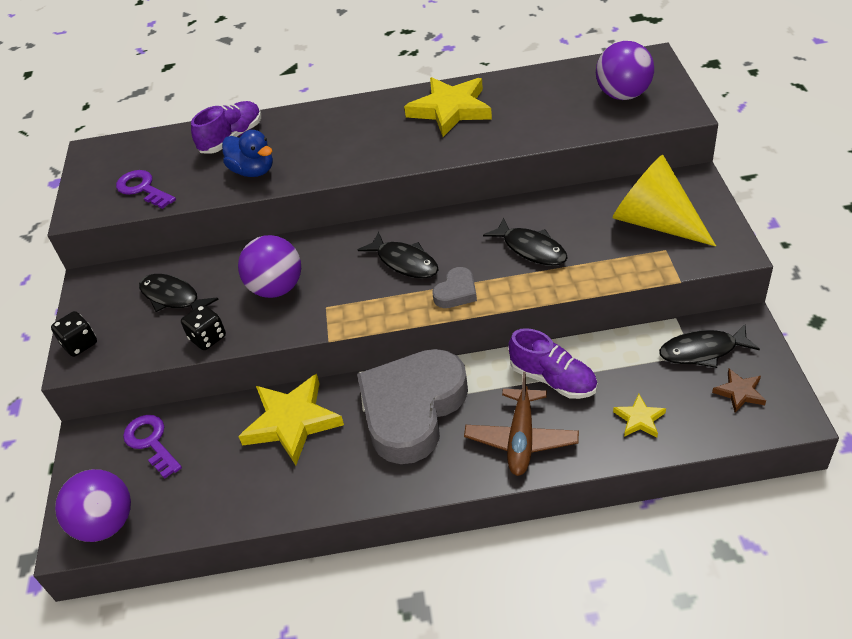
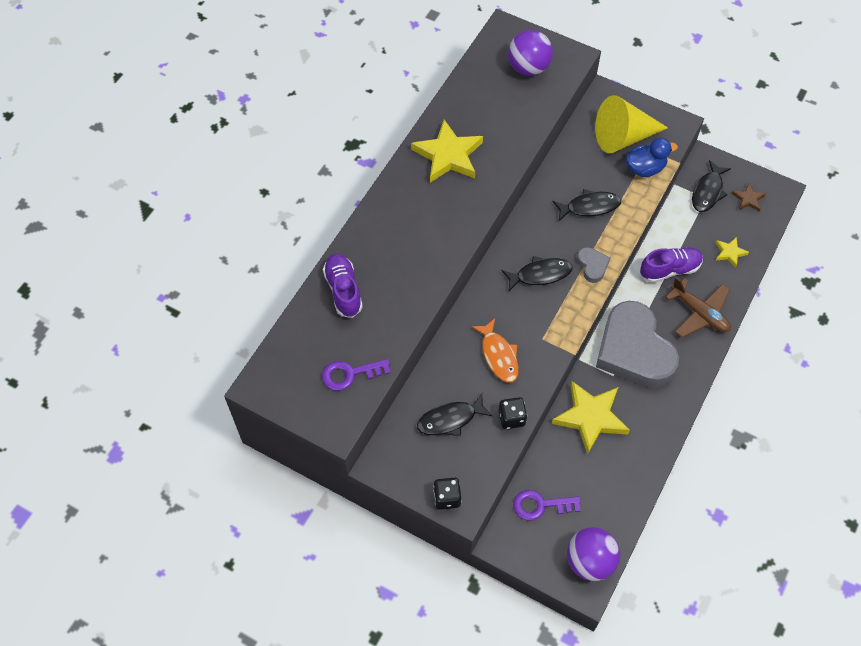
camera: 60 degrees left, 15 degrees up
blue duck [222,130,273,177] -> blue duck moved to [626,138,678,177]
purple ball [238,235,301,298] -> orange fish [471,318,519,383]

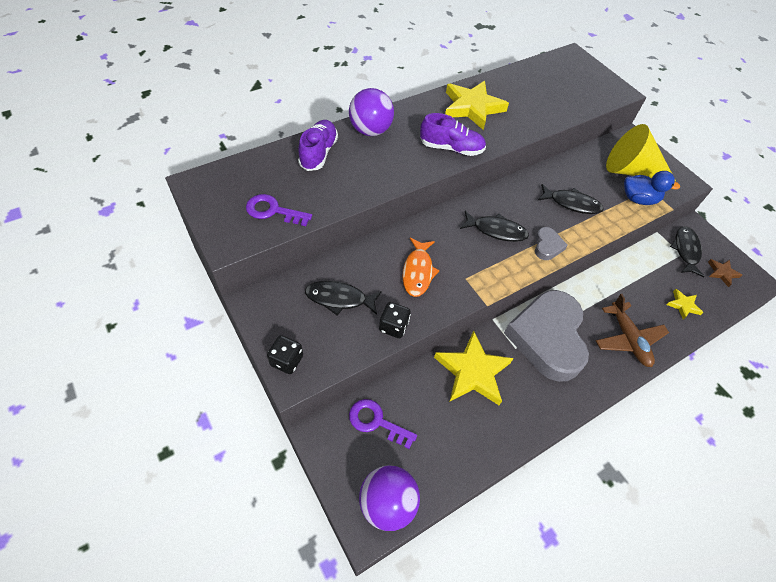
camera: 25 degrees right, 5 degrees down
purple ball [508,30,553,76] -> purple ball moved to [349,88,394,136]
purple shoe [640,248,703,283] -> purple shoe moved to [420,113,486,156]
black fish [692,160,731,212] -> black fish turned 135 degrees clockwise [670,226,705,277]

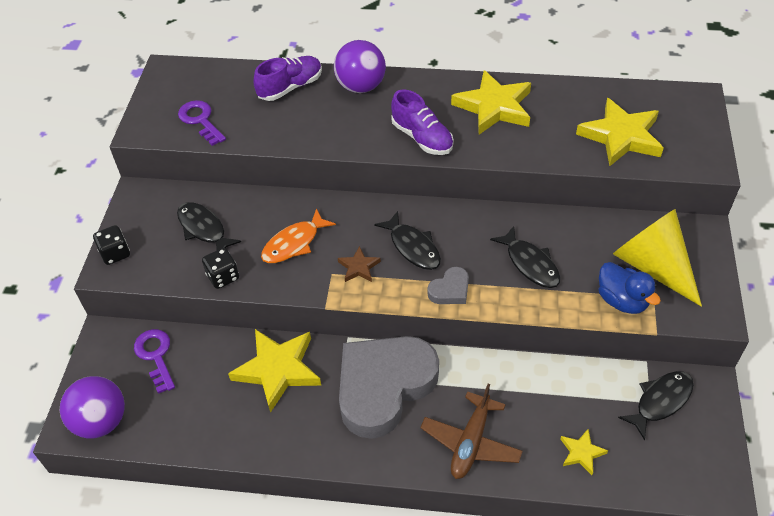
camera: 45 degrees right, 5 degrees down
brown star [708,259,742,287] -> brown star moved to [338,246,381,282]
none -> yellow star [576,98,664,167]

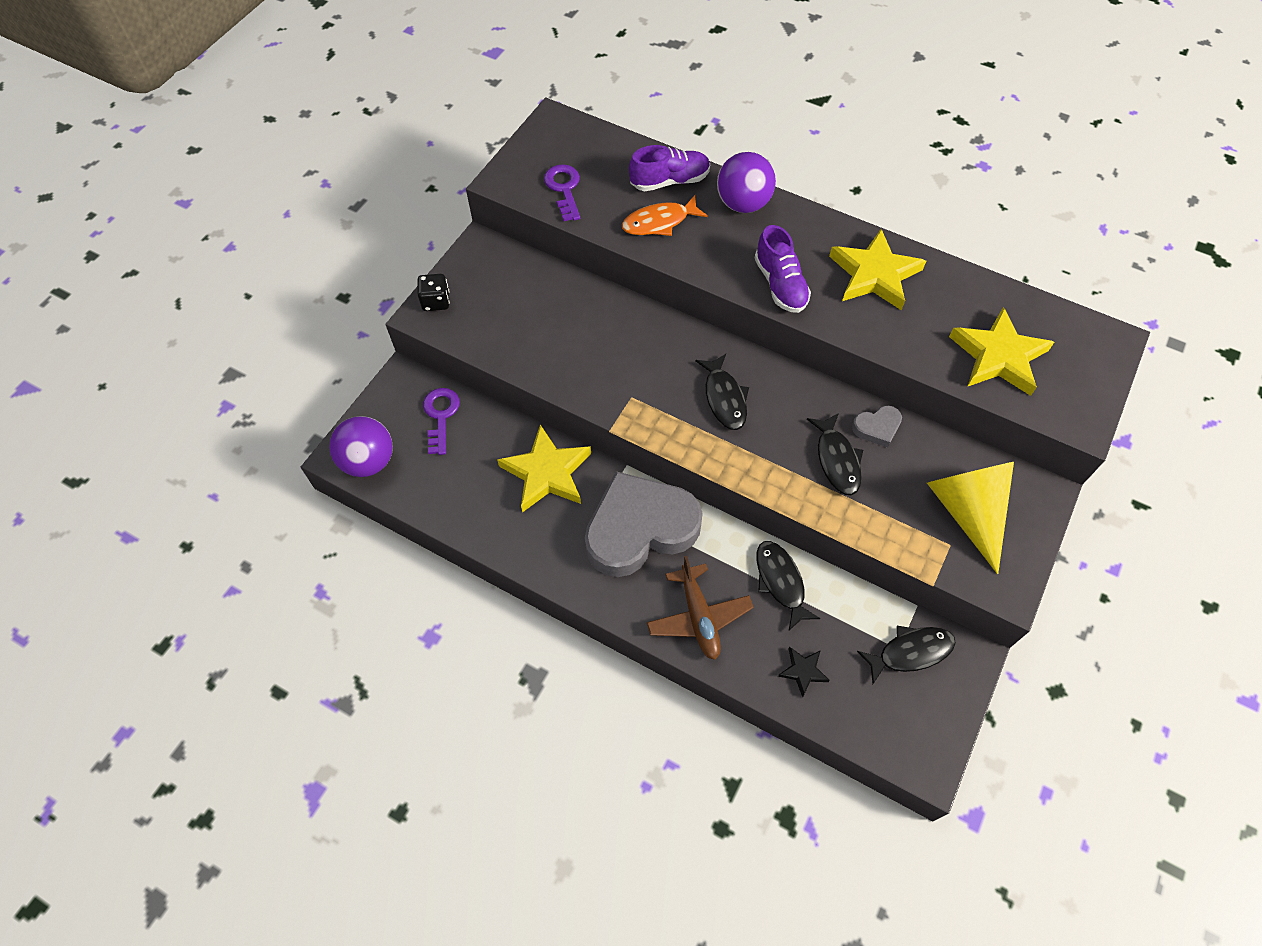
camera: 20 degrees right, 10 degrees up
black fish [177,202,241,250] -> black fish moved to [756,541,821,630]
black dice [202,248,239,289] -> none
orange fish [261,208,336,263] -> orange fish moved to [622,195,708,236]
brown star [338,246,381,282] -> none
brown plane [420,384,523,479] -> brown plane turned 60 degrees counterclockwise [647,556,754,660]
grey heart [427,267,469,304] -> grey heart moved to [852,405,902,448]
yellow star [560,429,608,475] -> black star [778,647,830,698]
blue duck [598,262,661,314] -> none

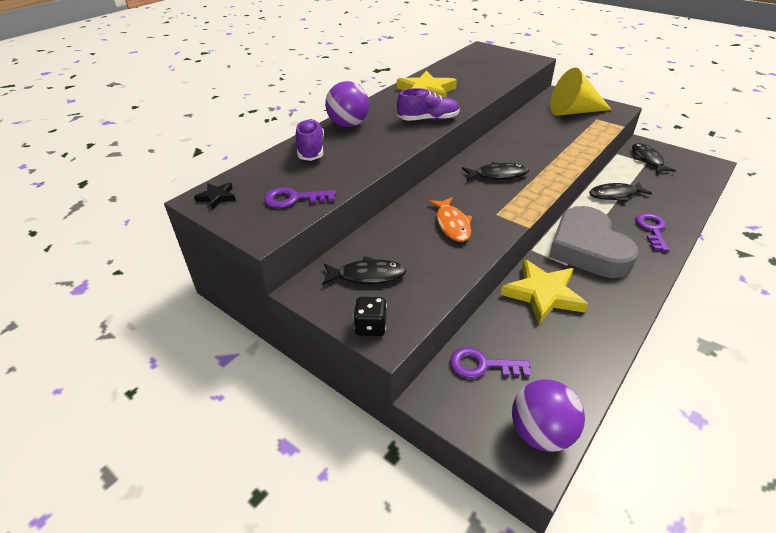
camera: 80 degrees left, 20 degrees down
orange fish [622,195,708,236] -> orange fish moved to [428,197,472,242]
brown plane [647,556,754,660] -> purple key [636,213,669,252]
black star [778,647,830,698] -> black star moved to [194,182,236,209]
black fish [807,413,863,495] -> black fish moved to [322,256,406,285]
grey heart [852,405,902,448] -> none
yellow star [949,307,1054,396] -> none

